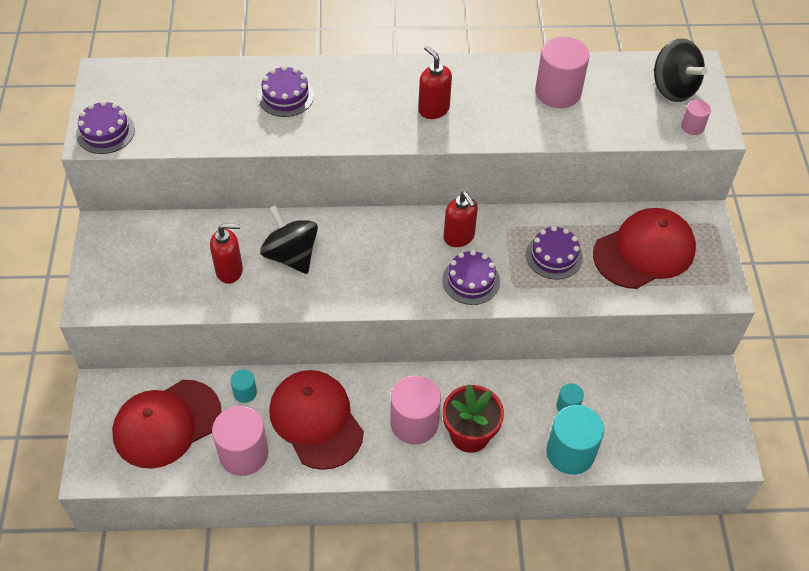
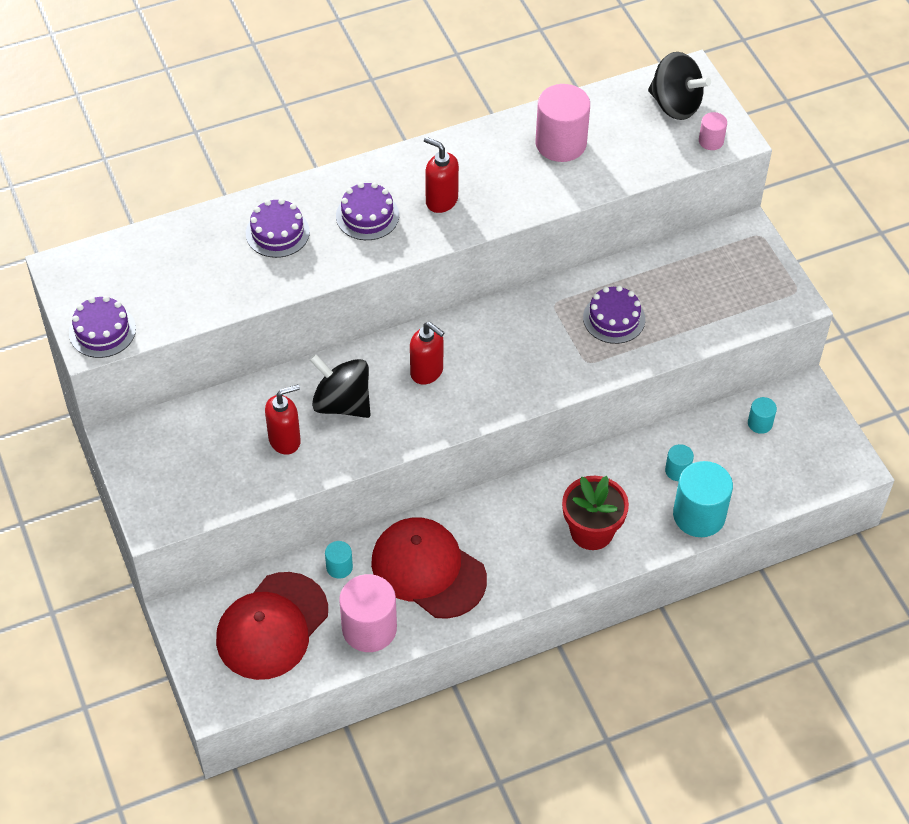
camera: 20 degrees left, 0 degrees up
pink cylinder [390,375,441,444] -> none
purple cake [442,250,500,305] -> purple cake moved to [336,182,399,240]
red soap dispenser [444,191,478,247] -> red soap dispenser moved to [410,322,445,385]
red cap [593,208,696,289] -> none
none -> turquoise cylinder [748,397,777,434]

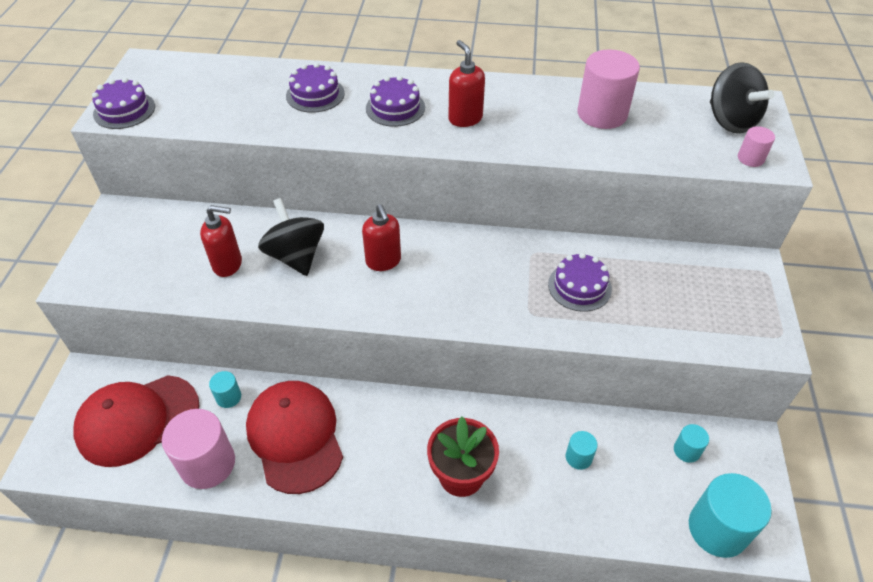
camera: 30 degrees right, 5 degrees down
turquoise cylinder [673,461,733,537] -> turquoise cylinder moved to [689,473,772,558]

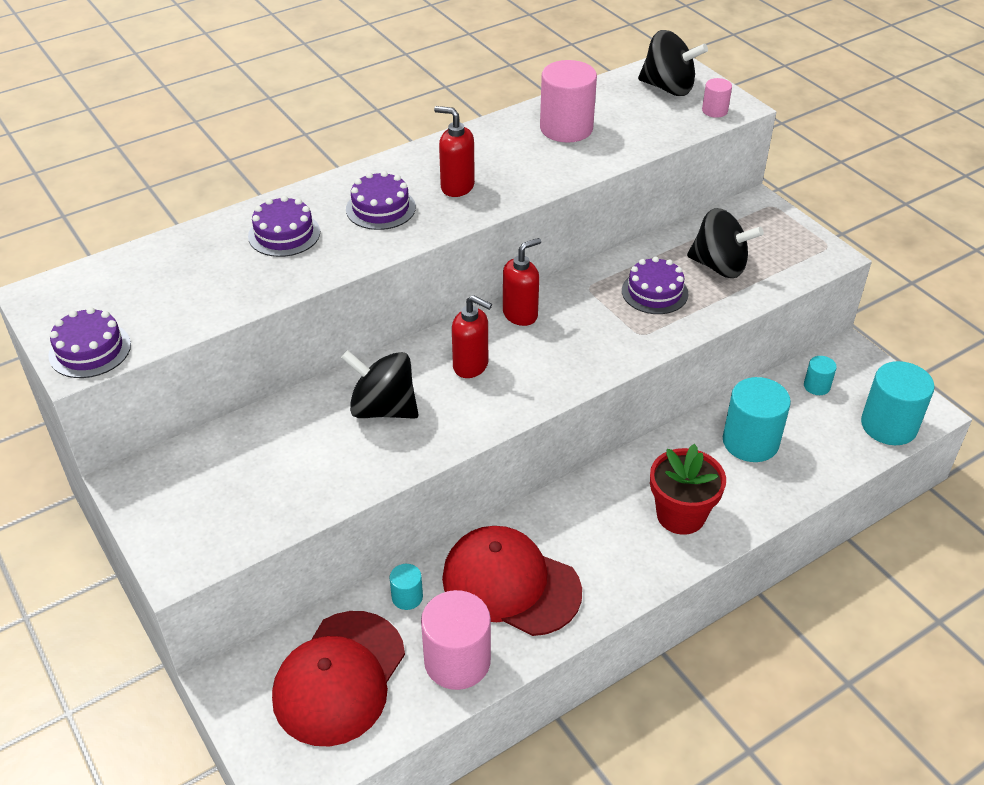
camera: 40 degrees left, 5 degrees down
red soap dispenser [200,205,242,277] -> red soap dispenser moved to [503,238,541,326]
turquoise cylinder [566,431,598,470] -> turquoise cylinder [723,377,791,462], size x2.03
none -> black spinning top [687,208,764,278]

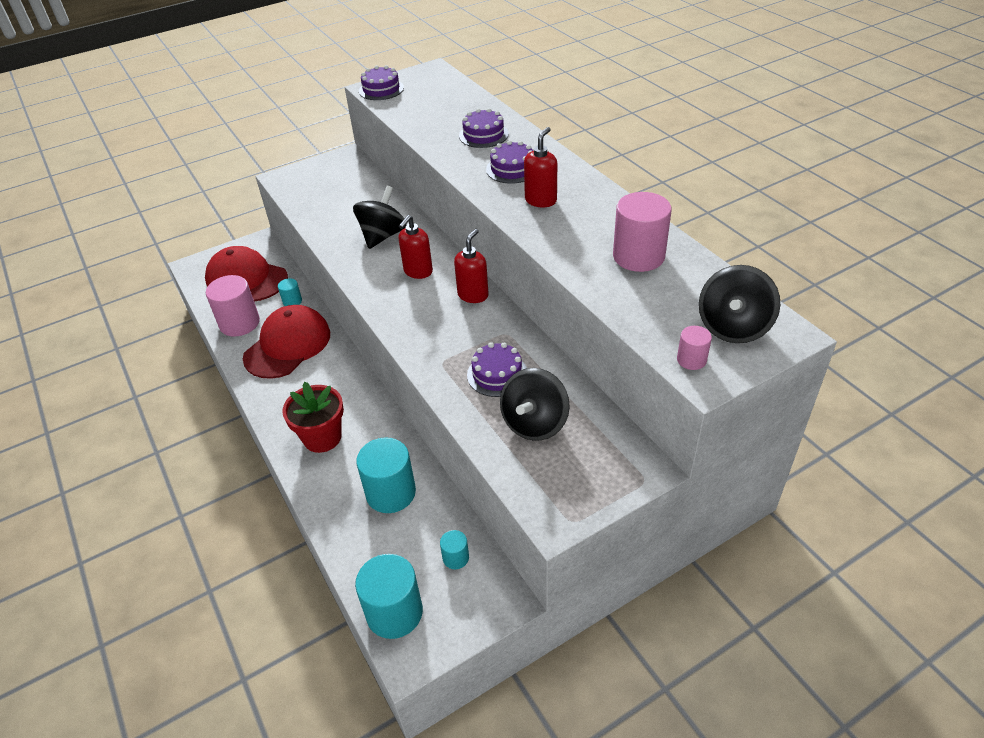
camera: 95 degrees right, 0 degrees up
red soap dispenser [503,238,541,326] -> red soap dispenser turned 120 degrees counterclockwise [454,229,489,303]

